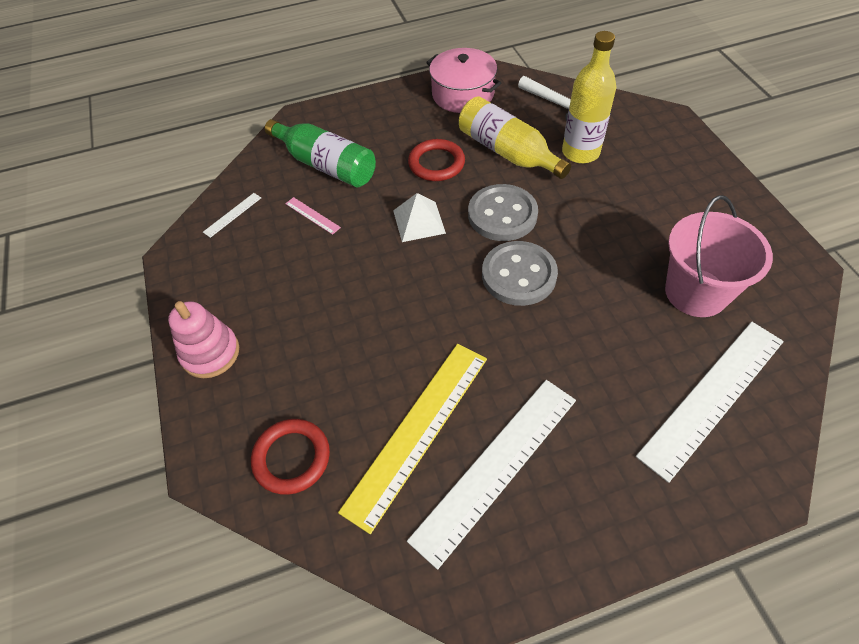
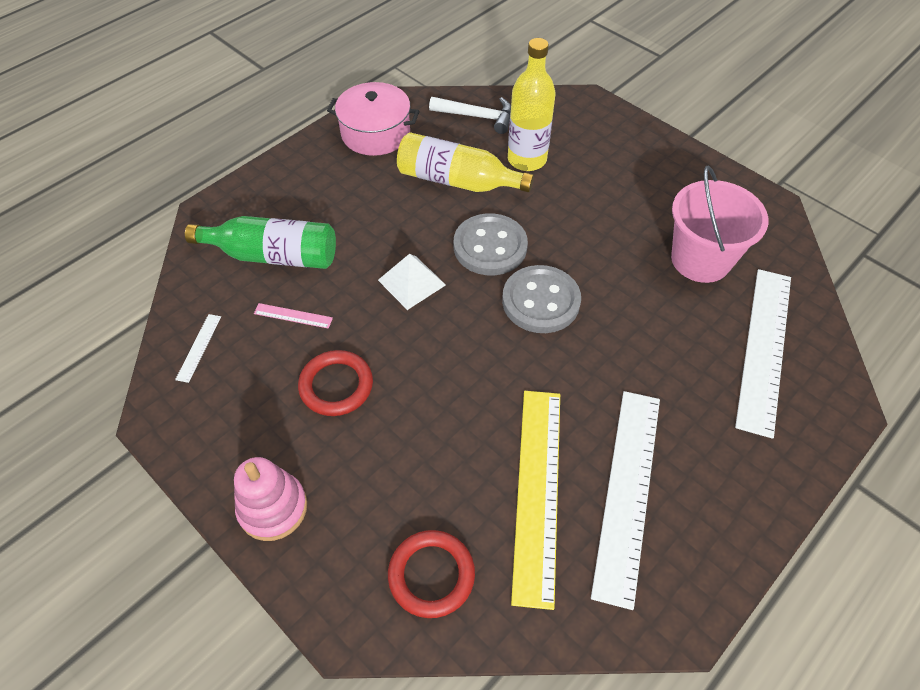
camera: 30 degrees left, 0 degrees up
red ring [408,139,465,181] -> red ring moved to [298,350,373,416]

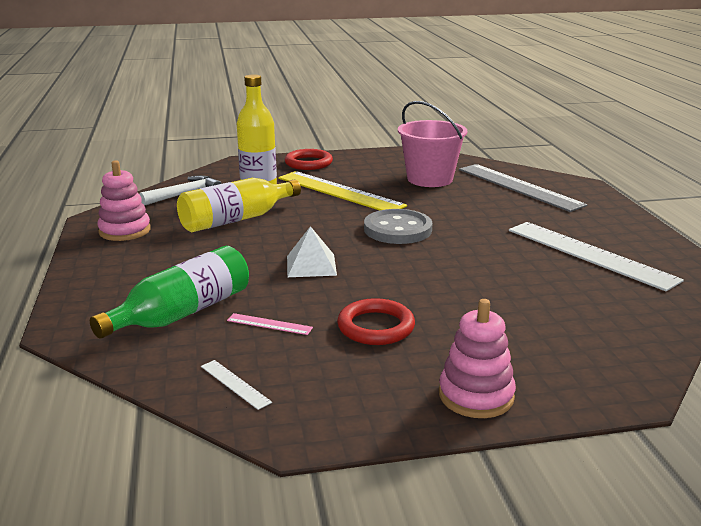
camera: 55 degrees left, 30 degrees down
pink ruler [254,303,333,329] -> pink ruler turned 60 degrees clockwise [227,313,313,335]
pink pot [327,82,419,156] -> pink stacking toy [97,160,151,241]
red ring [388,530,475,618] -> red ring moved to [285,149,333,170]
grey button [454,213,528,275] -> none
yellow ruler [511,391,560,610] -> yellow ruler moved to [278,171,407,211]
white ruler [735,269,791,439] -> grey ruler [459,164,587,212]

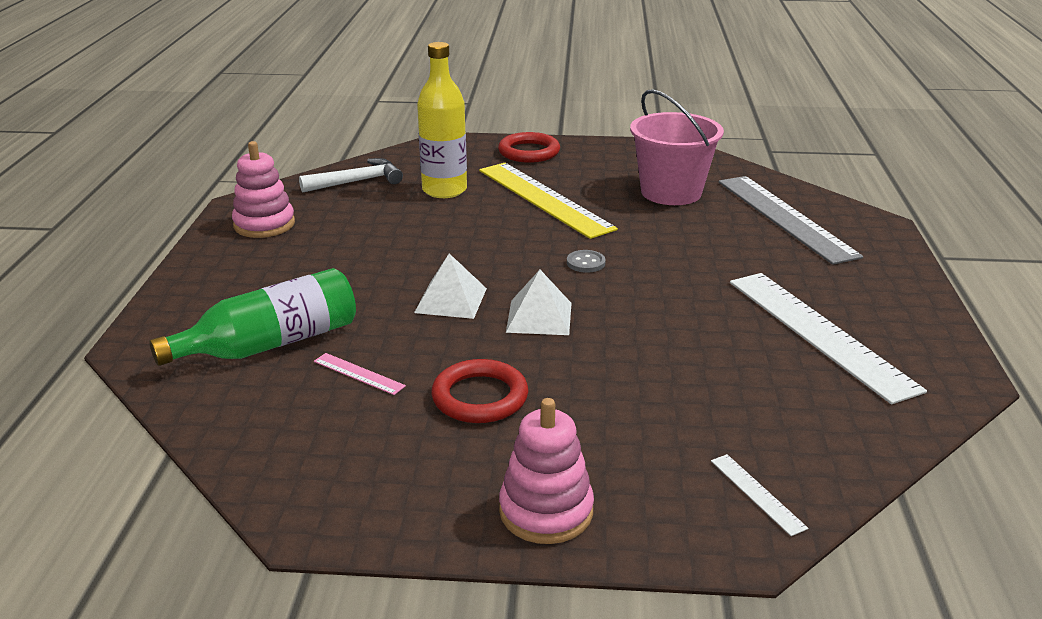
camera: 15 degrees right, 5 degrees up
yellow bottle [177,178,301,232] -> none
white ruler [201,360,272,410] -> white ruler moved to [711,454,808,536]
grey button [364,209,432,244] -> grey button [567,250,605,273], size x0.44
none -> white pyramid [506,270,571,335]

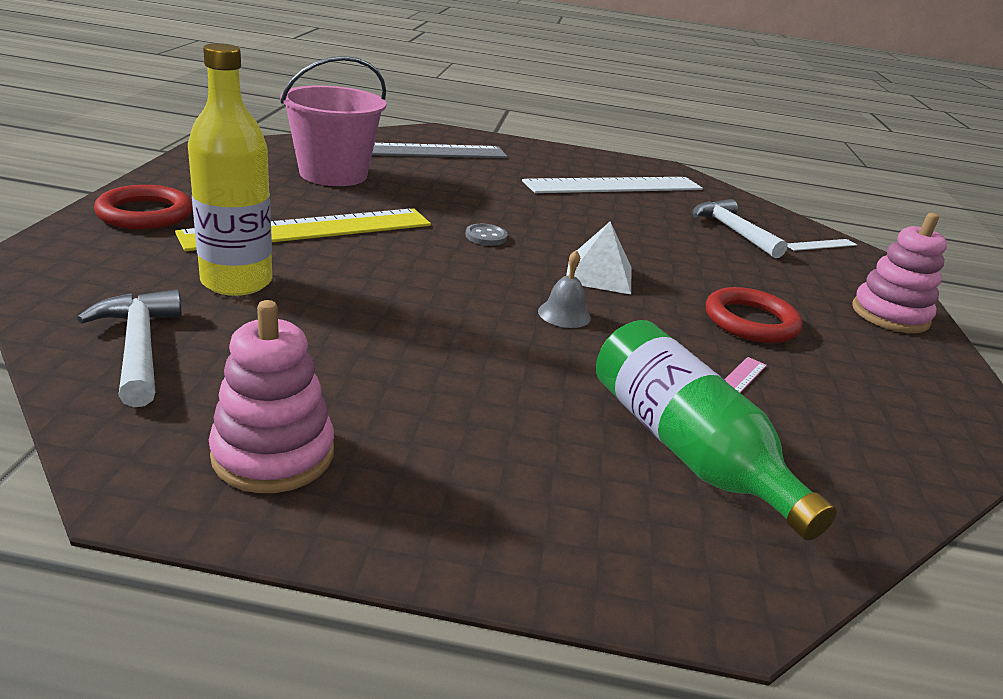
camera: 90 degrees left, 0 degrees up
white pyramid [414,253,487,319] -> grey bell [538,250,591,328]
none -> white hammer [692,199,787,258]

